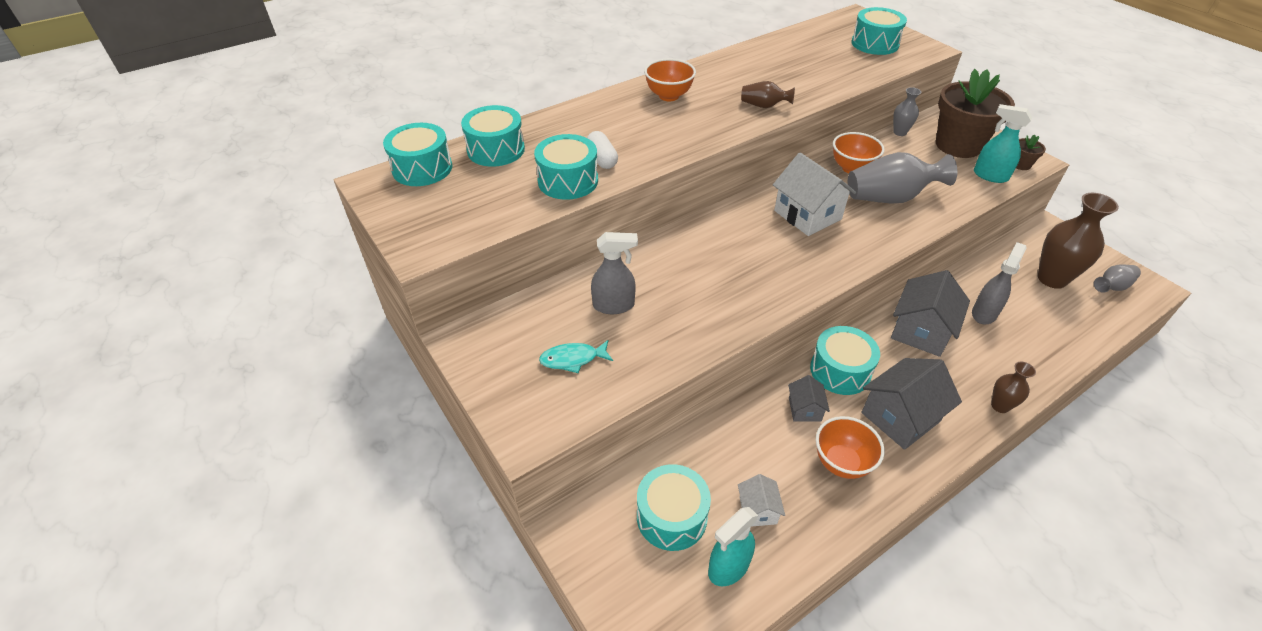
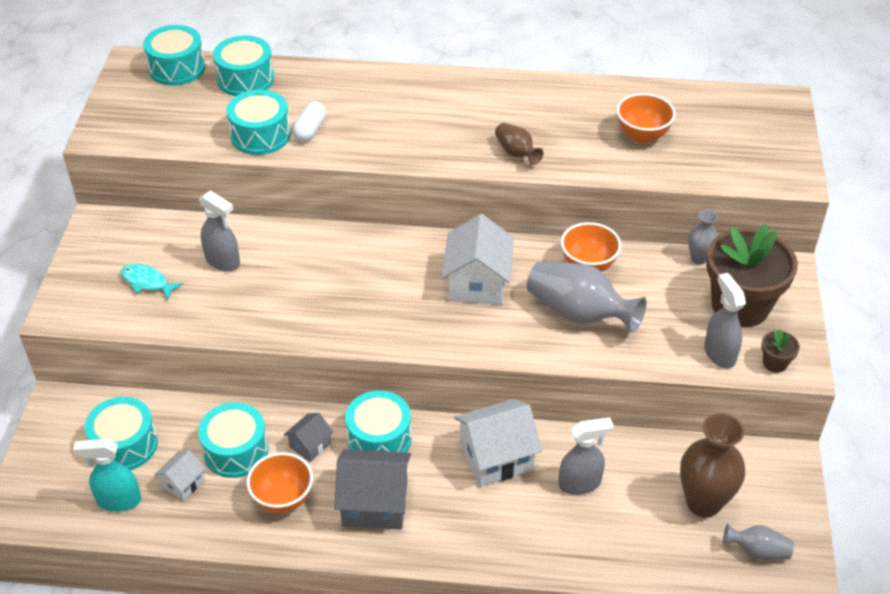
camera: 40 degrees right, 0 degrees up
orange bowl [644,59,696,101] -> orange bowl moved to [616,93,676,143]
turquoise drum [851,7,907,55] -> turquoise drum moved to [198,402,269,478]
grey house [891,270,970,357] -> white house [454,399,542,487]
turquoise spray bottle [974,104,1032,183] -> grey spray bottle [704,273,746,368]
brown vase [991,362,1036,413] -> none

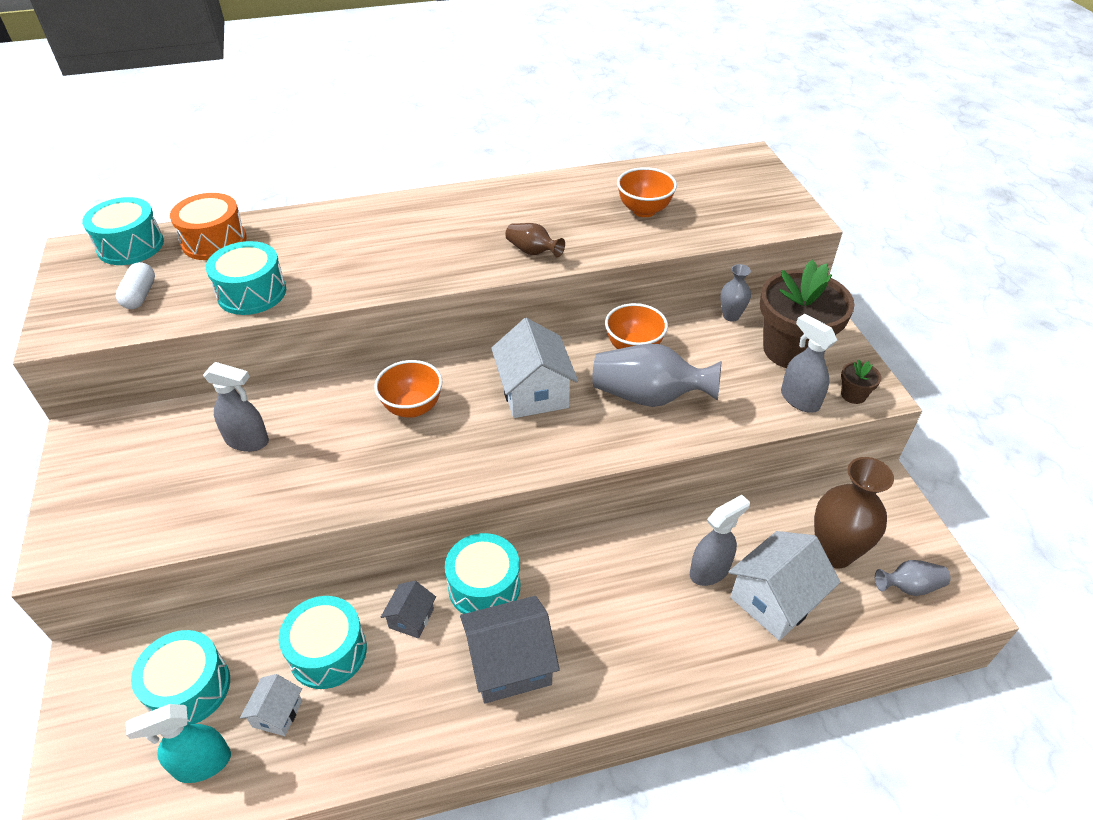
camera: 20 degrees left, 0 degrees up
turquoise fish [121,264,183,300] -> none
turquoise drum [213,35,274,96] -> orange drum [170,193,247,260]
orange bowl [246,452,313,513] -> orange bowl moved to [374,360,443,418]
white capsule [293,101,327,142] -> white capsule moved to [116,262,155,309]
white house [454,399,542,487] -> white house moved to [729,531,841,641]

